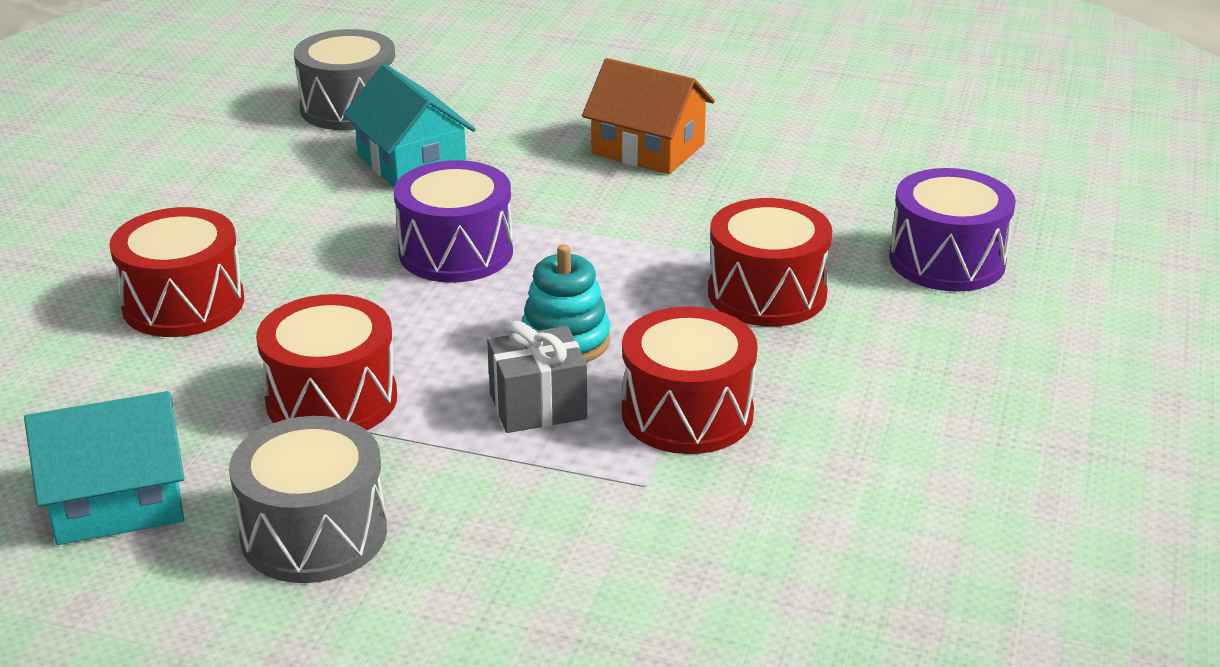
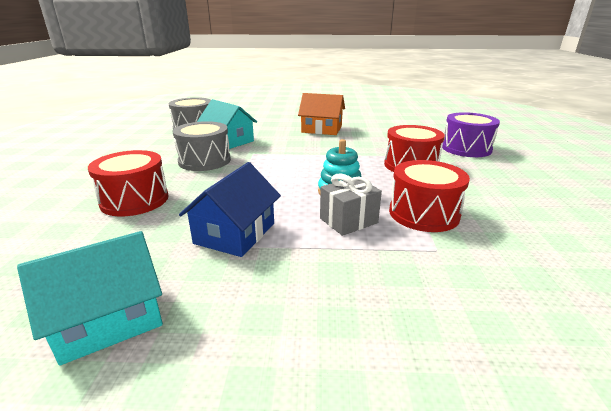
camera: 15 degrees left, 5 degrees down
grey drum [229,416,387,583] -> grey drum moved to [173,121,231,171]
red drum [256,294,397,430] -> blue house [179,162,281,257]
purple drum [394,160,513,283] -> none

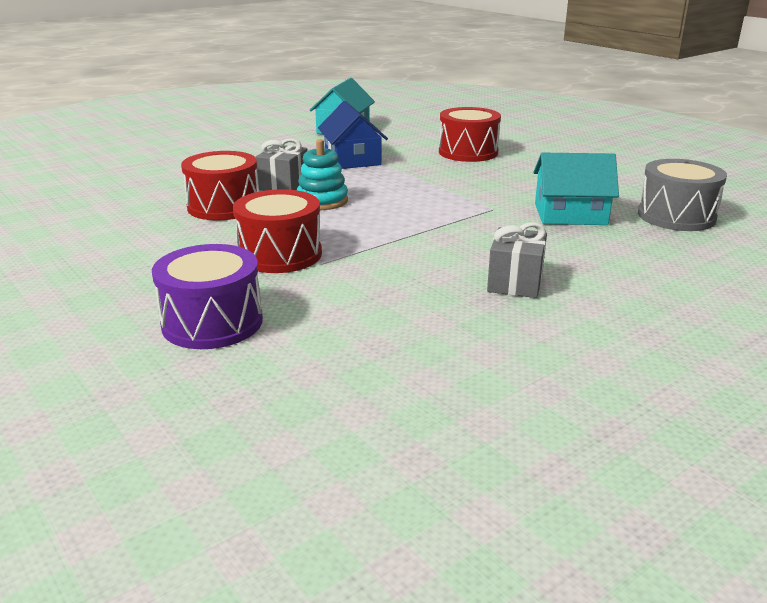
camera: 140 degrees right, 0 degrees up
grey drum [173,121,231,171] -> none
orange house [298,93,345,135] -> grey gift [487,222,547,298]

